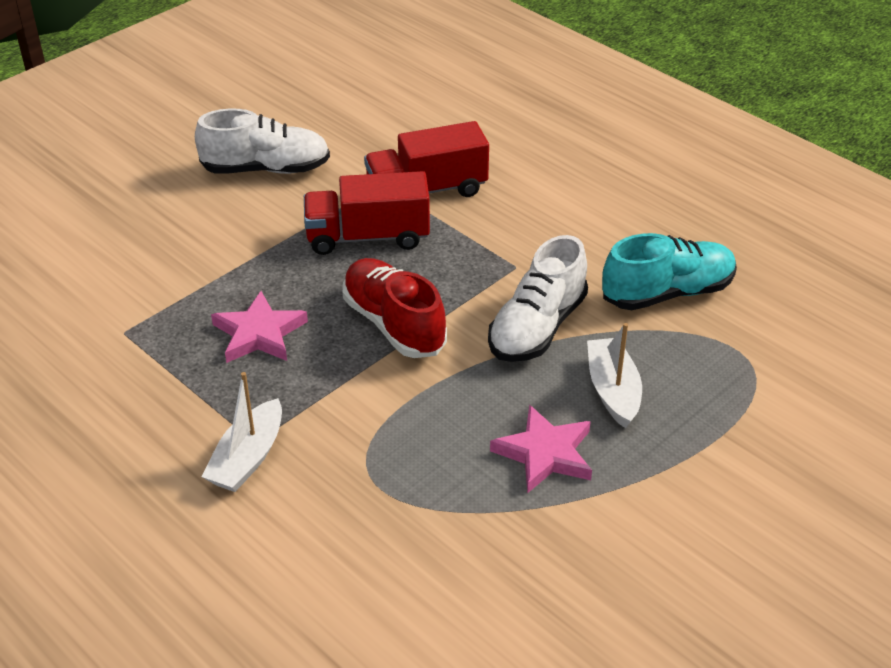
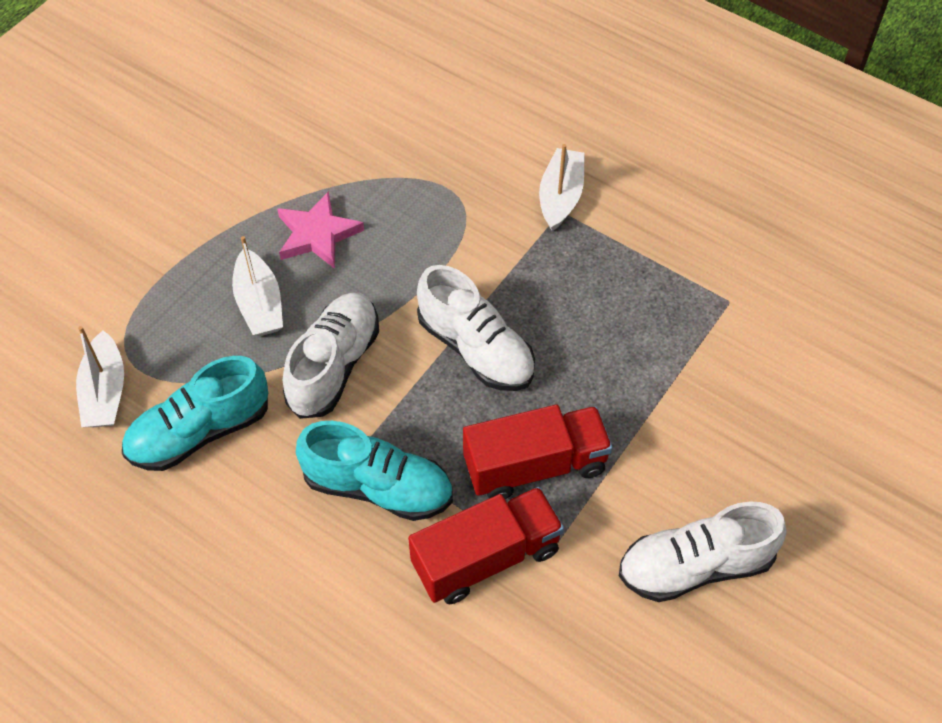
camera: 170 degrees right, 15 degrees up
pink star [211,291,308,363] -> none
red shoe [343,258,447,358] -> white shoe [417,265,535,391]
none -> white boat [76,326,124,427]
none -> turquoise shoe [296,421,453,521]

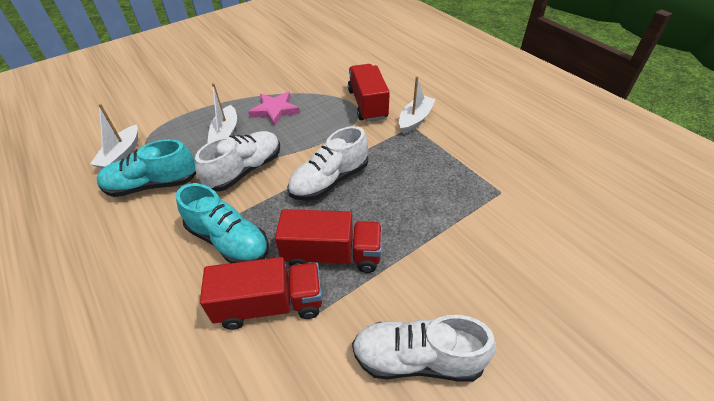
camera: 20 degrees right, 10 degrees down
white shoe [417,265,535,391] -> white shoe turned 75 degrees clockwise [287,126,368,201]
none -> red truck [348,64,390,122]

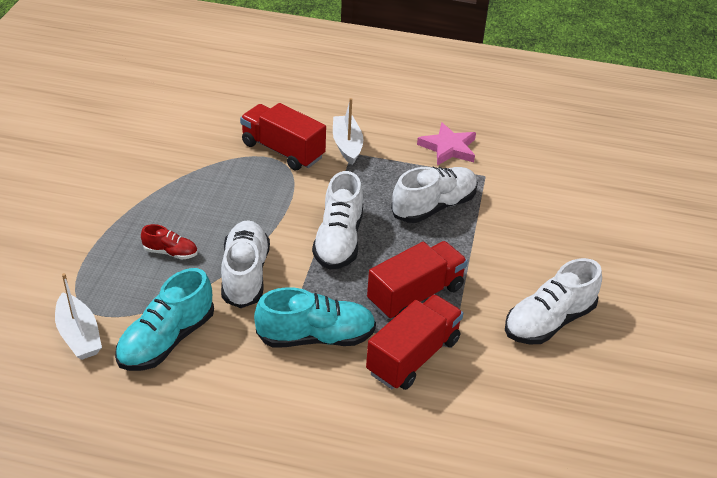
camera: 45 degrees left, 5 degrees down
white boat [207,83,237,143] -> red shoe [141,224,198,259]
pink star [248,92,300,127] -> pink star moved to [417,122,476,166]
none -> white shoe [391,167,478,223]

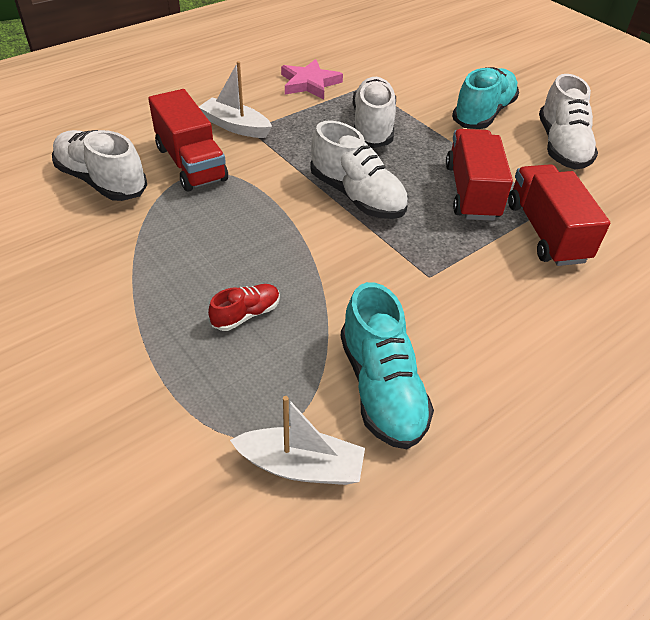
camera: 50 degrees left, 5 degrees up
white shoe [221,220,270,308] -> white shoe moved to [52,130,147,201]
red truck [240,103,326,171] -> red truck turned 105 degrees counterclockwise [148,89,228,192]
turquoise shoe [254,287,376,348] -> turquoise shoe moved to [452,67,519,129]

